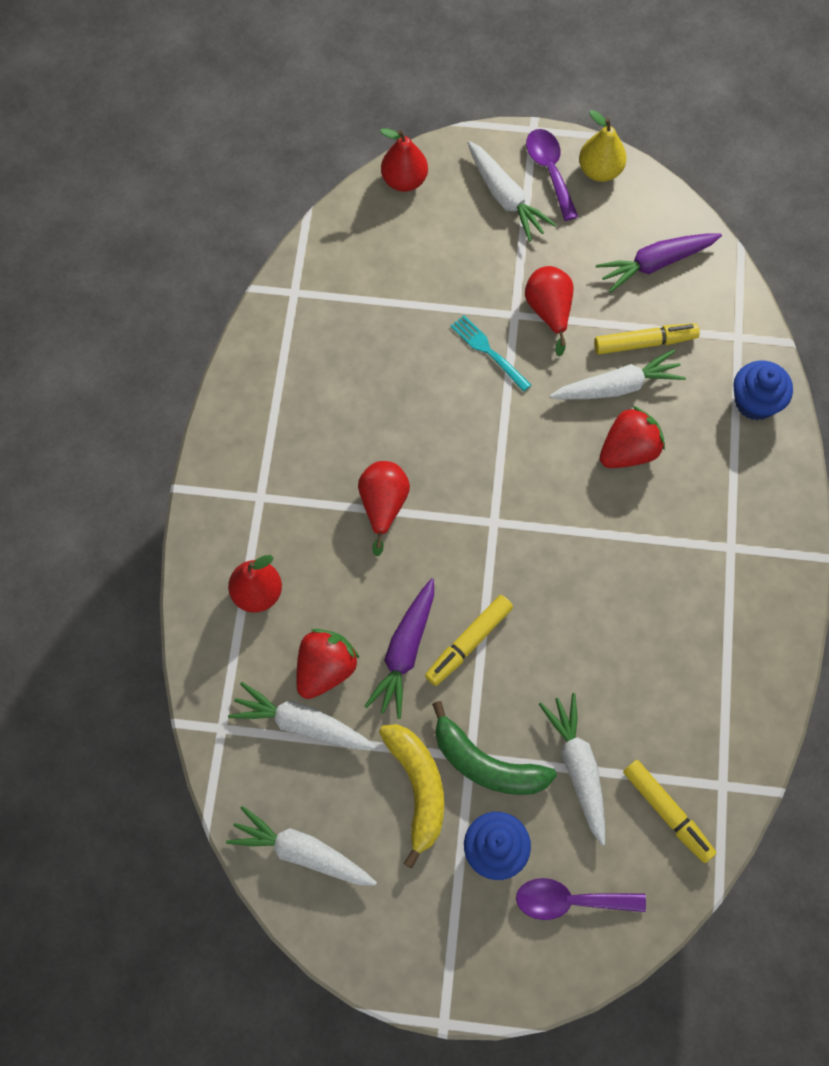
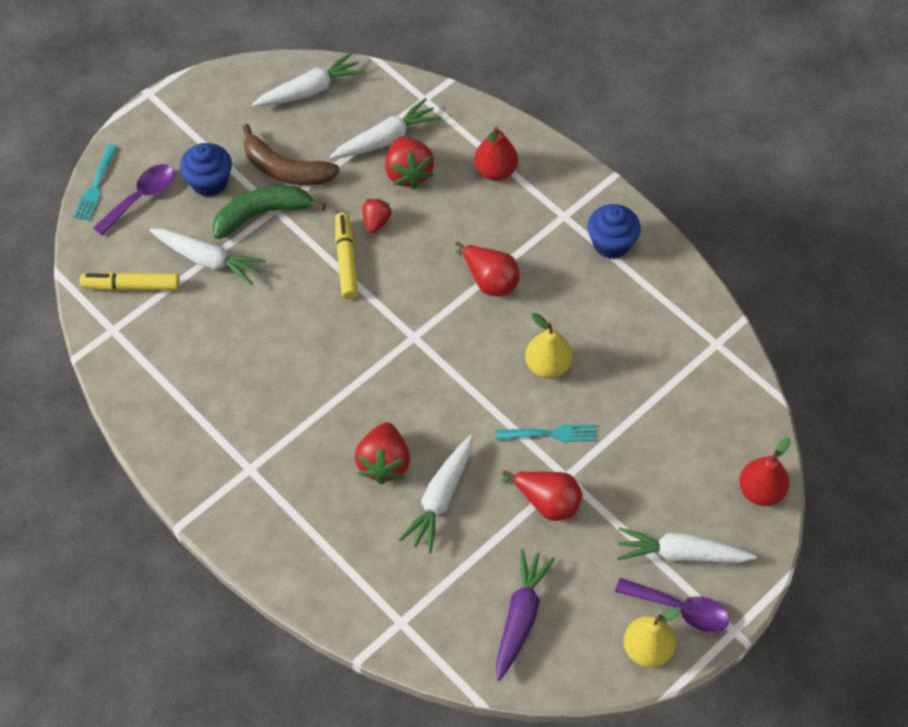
camera: 130 degrees right, 10 degrees down
purple carrot [364,578,434,719] -> red strawberry [362,199,392,233]
yellow banana [379,724,444,868] -> brown banana [242,124,340,186]
yellow marker [594,323,700,354] -> none
blue cupcake [733,361,793,420] -> blue cupcake moved to [587,204,641,259]
none -> turquoise fork [74,144,117,221]
none -> yellow pear [525,313,573,379]

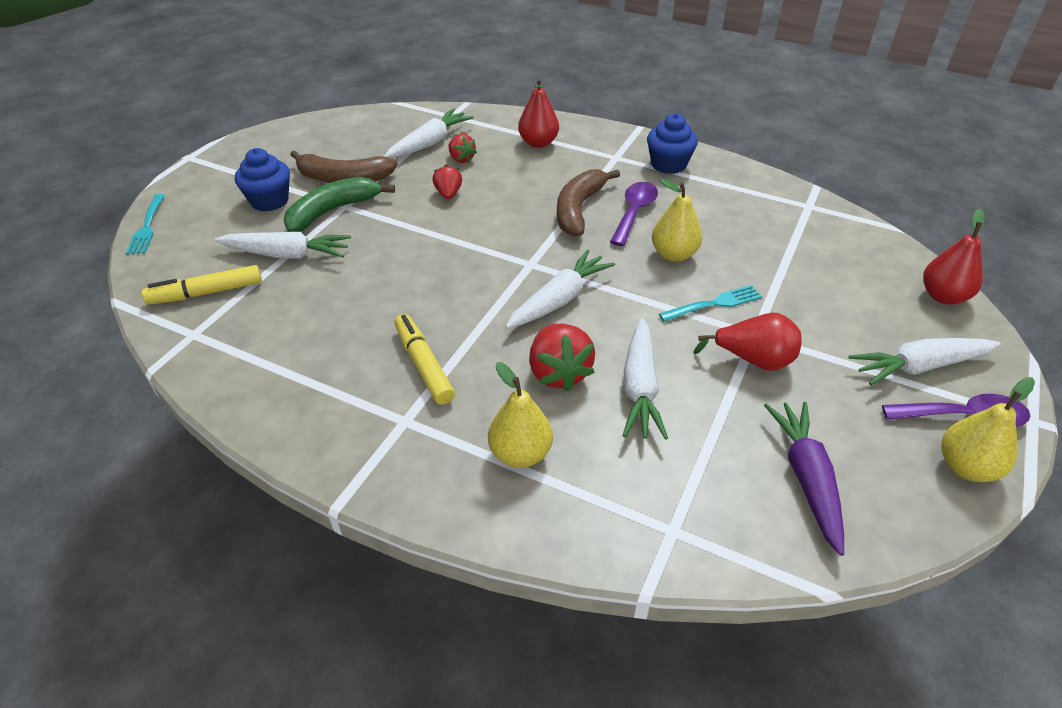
camera: 20 degrees left, 15 degrees down
purple spoon [93,164,175,236] -> purple spoon moved to [610,182,658,246]
white carrot [252,52,365,106] -> white carrot moved to [505,249,615,329]
yellow marker [335,212,358,299] -> yellow marker moved to [394,314,455,405]
red strawberry [385,137,434,189] -> red strawberry [448,134,477,163], size x0.59
red pear [455,242,520,296] -> brown banana [557,169,620,236]
none -> yellow pear [488,362,553,468]

